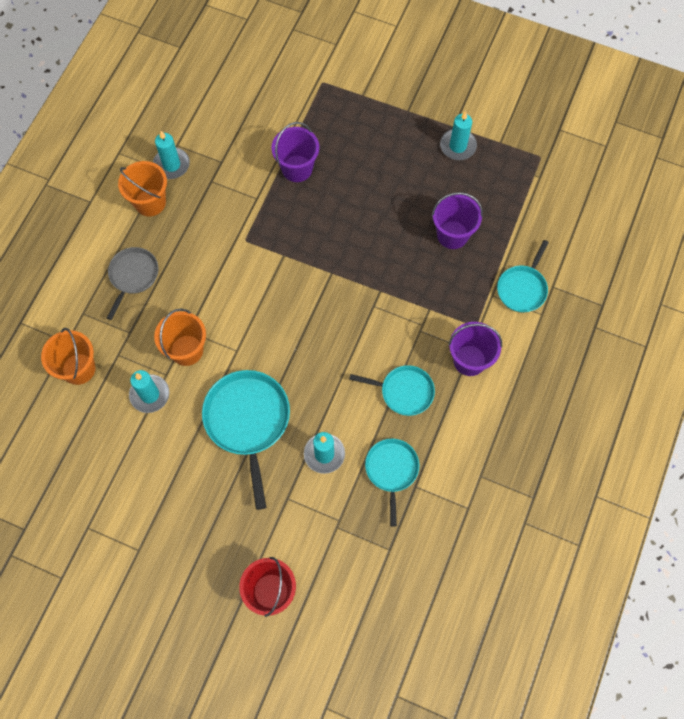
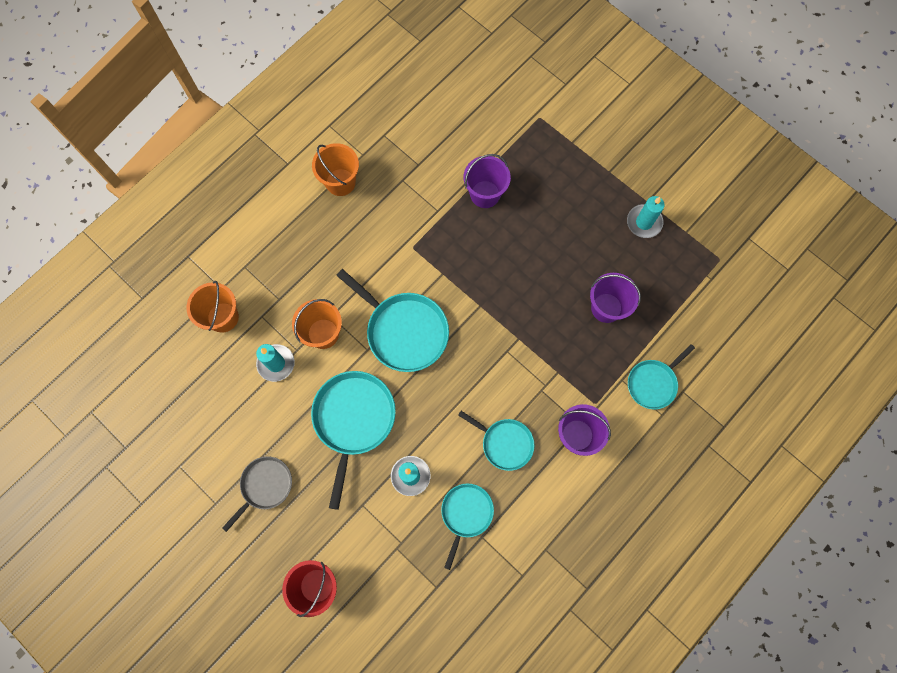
camera: 20 degrees right, 5 degrees up
grey pan [107,247,159,320] -> grey pan moved to [222,456,292,532]
turquoise candle [153,131,190,179] -> none
none -> turquoise pan [336,269,449,372]

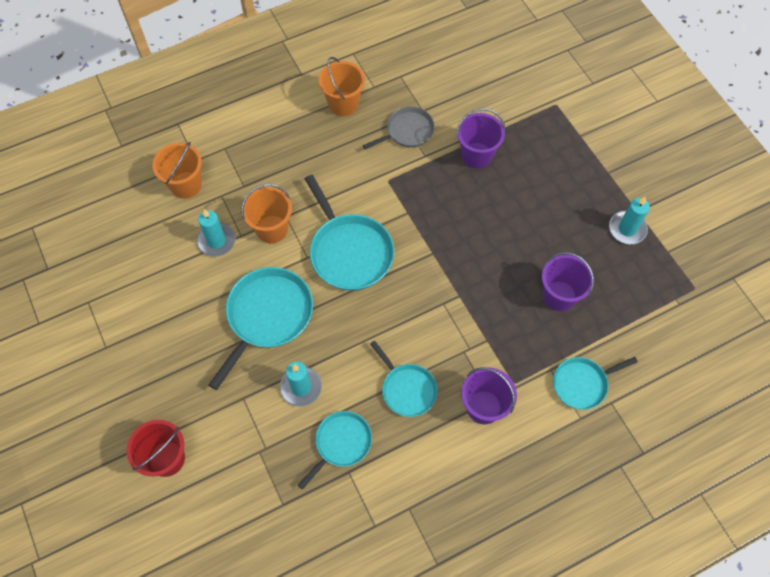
camera: 20 degrees right, 10 degrees down
grey pan [222,456,292,532] -> grey pan moved to [363,106,435,149]

